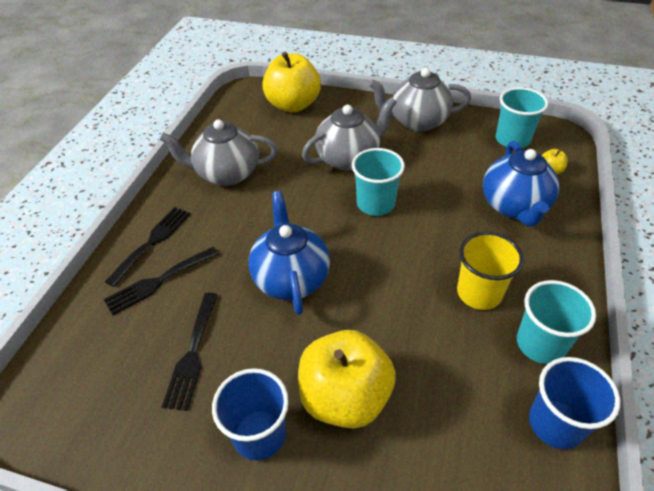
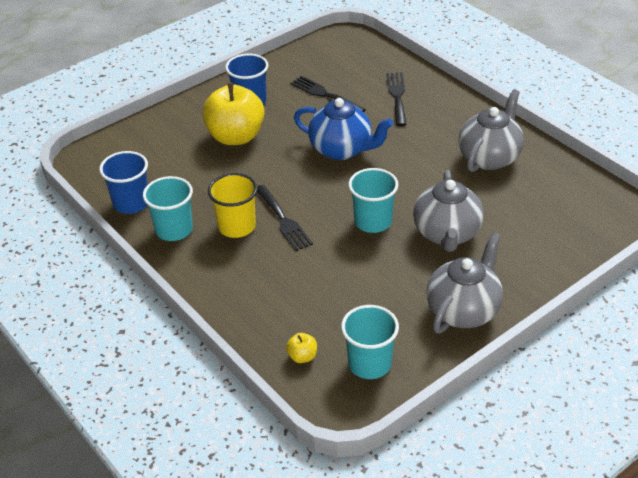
camera: 125 degrees right, 5 degrees down
black fork [105,207,191,287] -> black fork moved to [257,185,313,251]
yellow apple [262,52,321,113] -> none
blue teapot [483,141,559,226] -> none

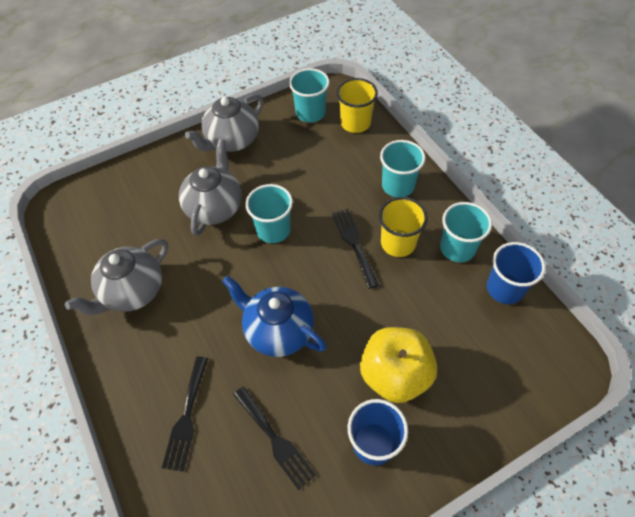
camera: 170 degrees left, 15 degrees up
yellow apple [286,333,317,363] -> yellow cup [337,78,378,133]
none -> turquoise cup [380,140,426,197]

